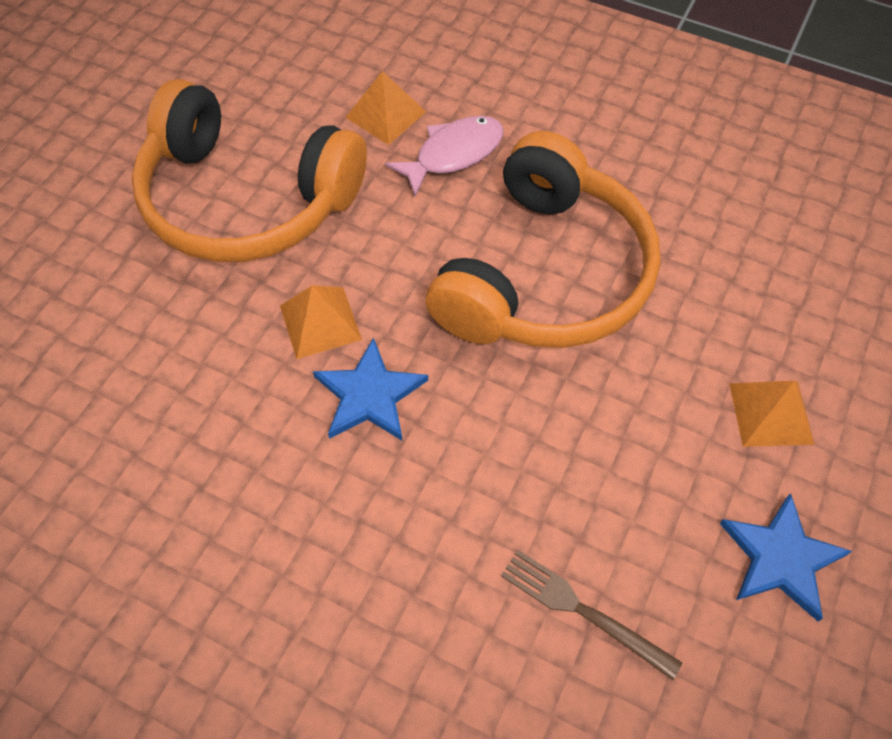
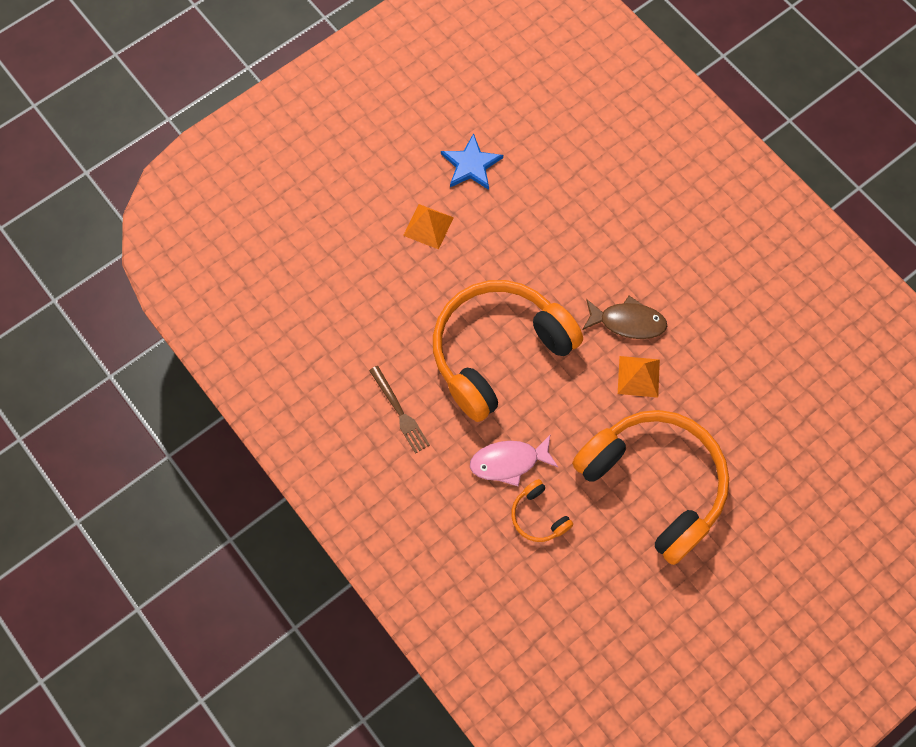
camera: 155 degrees left, 10 degrees up
blue star [313,337,428,441] -> brown fish [582,296,667,339]
orange pyramid [345,71,426,145] -> orange headphones [511,479,573,542]
brown fork [501,550,682,680] -> brown fork moved to [369,366,430,454]

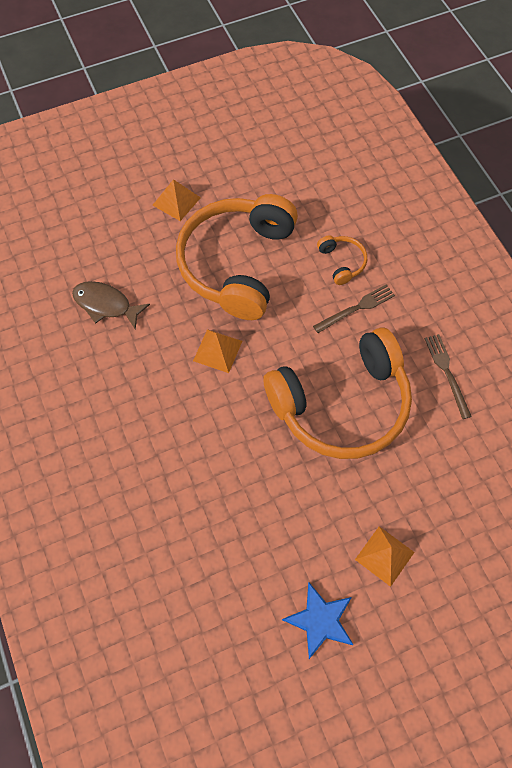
camera: 165 degrees left, 5 degrees down
pink fish [470,435,558,486] -> brown fork [313,284,395,333]
orange headphones [572,410,729,565] -> orange headphones turned 45 degrees clockwise [176,194,298,320]
brown fish [582,296,667,339] -> brown fish moved to [72,281,150,329]
none -> orange pyramid [153,179,201,221]

